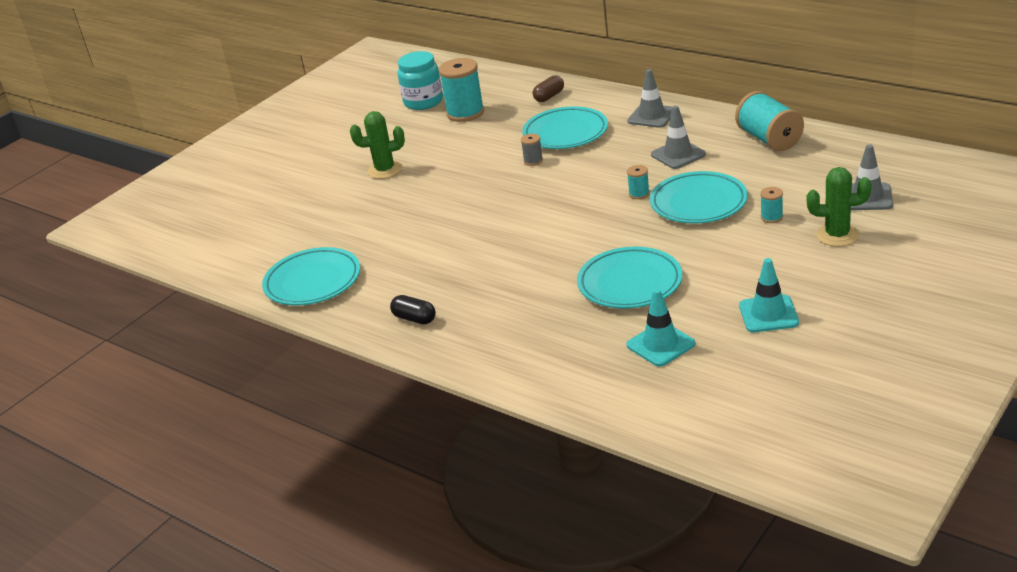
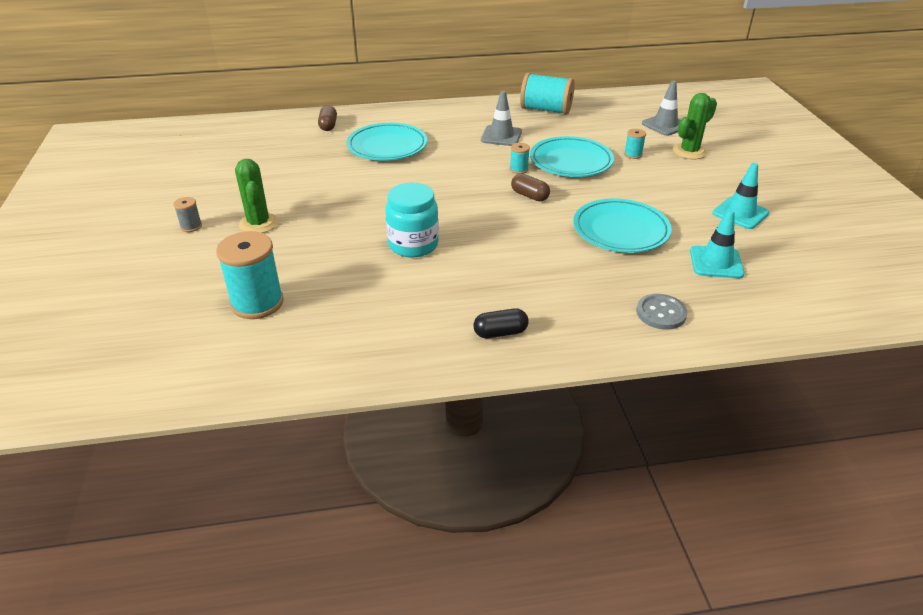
camera: 50 degrees left, 5 degrees up
turquoise plate [262,247,360,305] -> none
green cactus [350,111,405,179] -> green cactus turned 60 degrees counterclockwise [235,159,278,233]
turquoise jar [397,51,443,110] -> turquoise jar moved to [385,182,439,258]
turquoise spool [439,58,484,122] -> turquoise spool moved to [216,231,284,319]
grey spool [521,134,543,166] -> grey spool moved to [173,197,202,232]
grey traffic cone [627,69,673,128] -> none
none -> brown capsule [511,174,550,201]
none -> grey button [636,294,688,330]

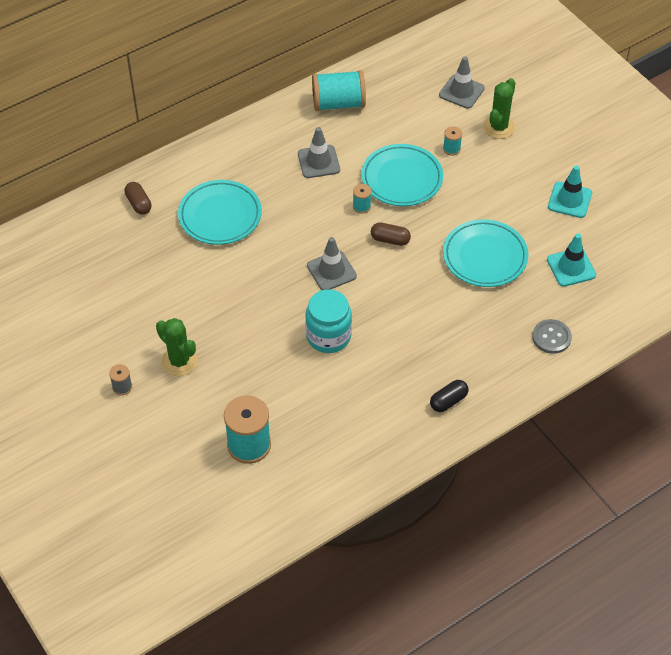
camera: 25 degrees left, 15 degrees up
none -> grey traffic cone [307,237,357,290]

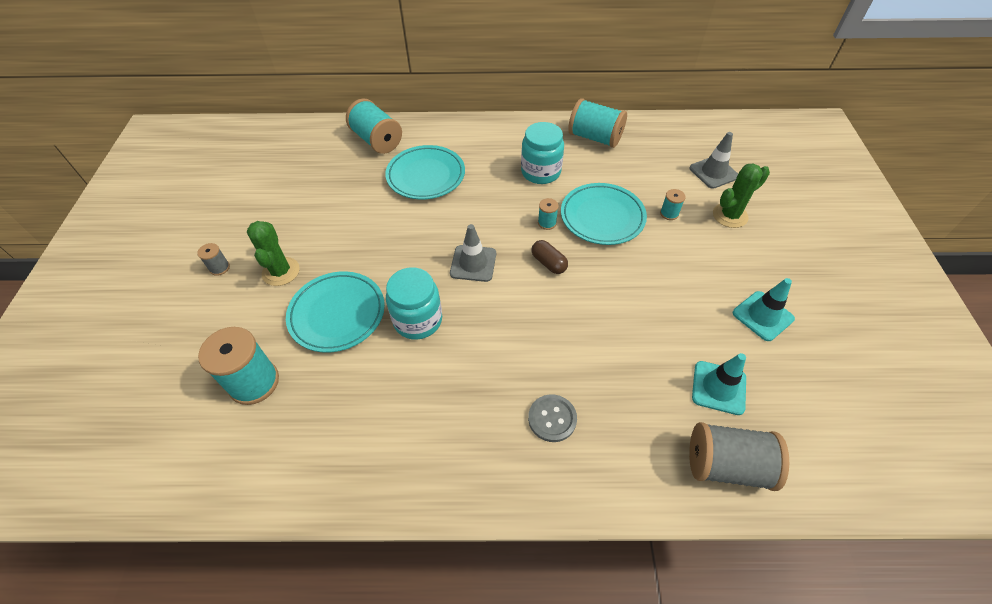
camera: 35 degrees right, 0 degrees up
brown capsule [124,182,152,215] -> turquoise spool [346,98,402,154]
grey traffic cone [298,127,340,178] -> turquoise jar [521,122,564,184]
black capsule [430,380,469,412] -> none
turquoise plate [443,219,528,287] -> turquoise plate moved to [286,271,385,353]
grey button [532,319,572,354] -> grey button moved to [528,394,577,442]
none -> grey spool [689,422,789,491]

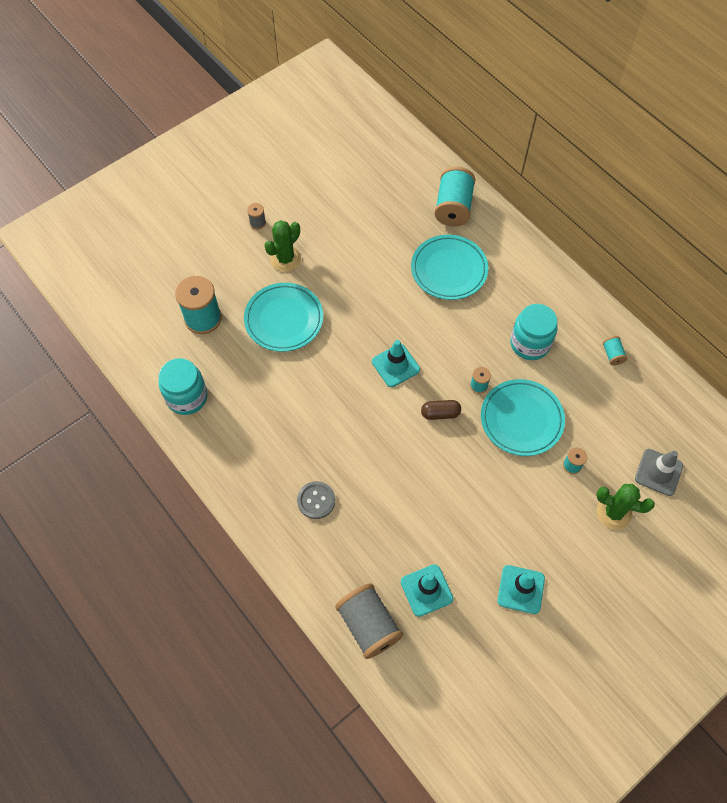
camera: 50 degrees right, 10 degrees up
turquoise jar [386,268,442,340] -> turquoise jar moved to [159,358,208,415]
grey traffic cone [450,224,496,282] -> turquoise traffic cone [372,340,420,387]
brown capsule [531,240,568,274] -> brown capsule turned 75 degrees clockwise [421,400,461,420]
turquoise spool [568,98,627,148] -> turquoise spool [603,336,627,365], size x0.47

